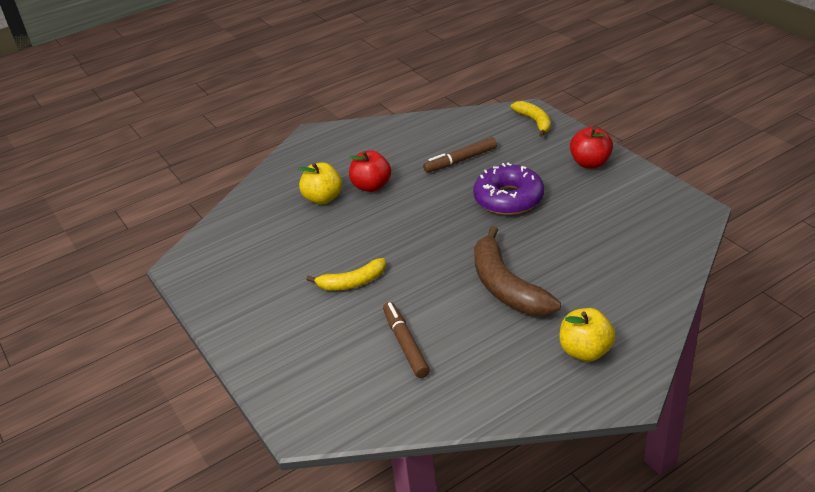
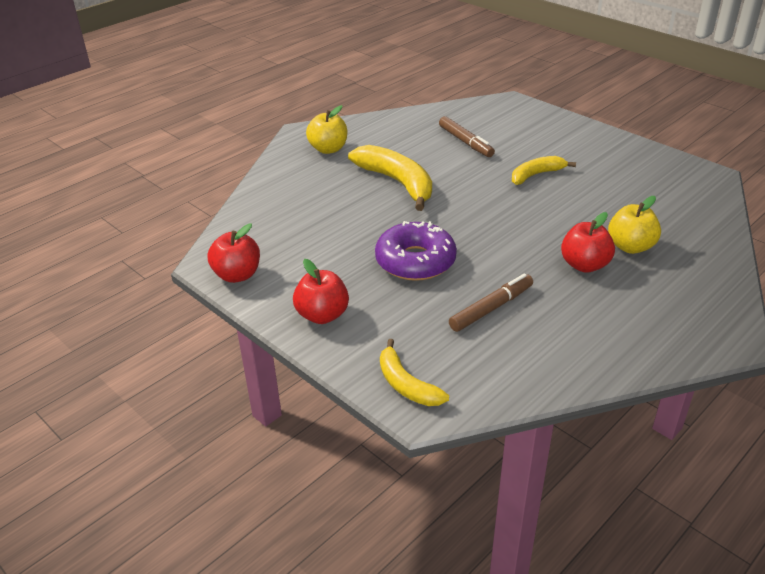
camera: 165 degrees right, 0 degrees up
brown banana [474,226,561,316] -> yellow banana [348,145,432,211]
none -> red apple [208,224,260,283]

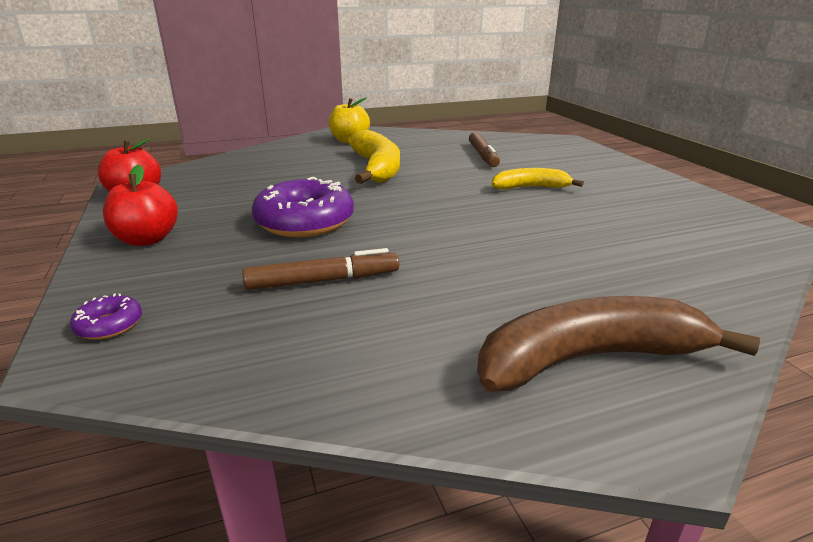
camera: 25 degrees right, 10 degrees down
yellow banana [380,339,449,406] -> purple donut [70,293,142,340]
red apple [561,212,615,273] -> none
yellow apple [608,196,661,254] -> none
none -> brown banana [477,296,760,392]

